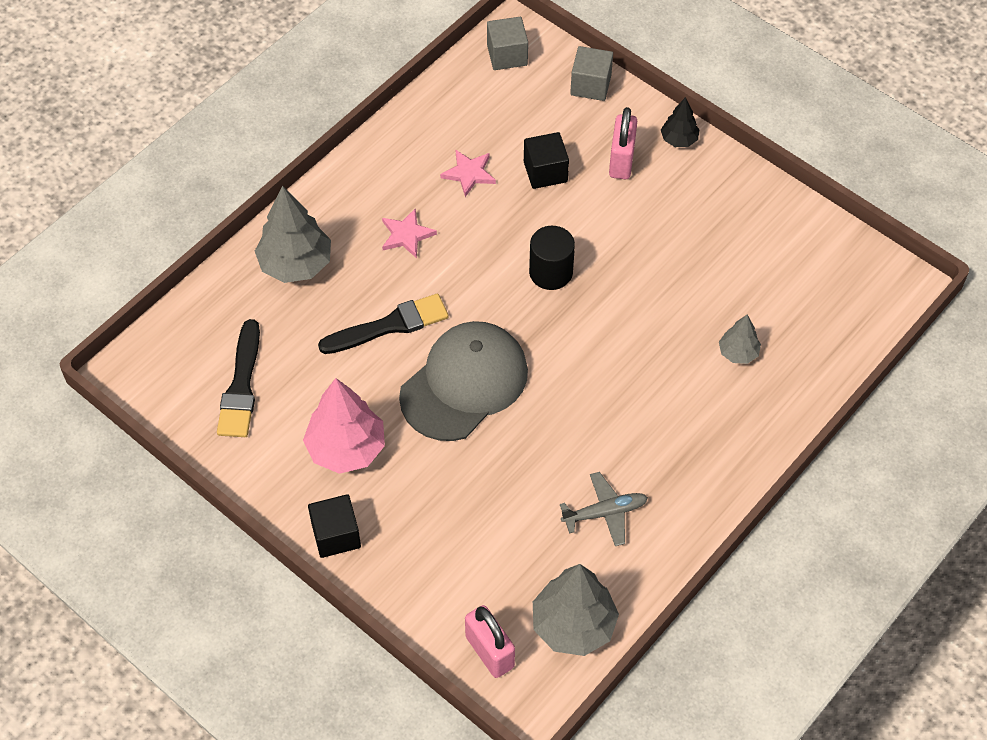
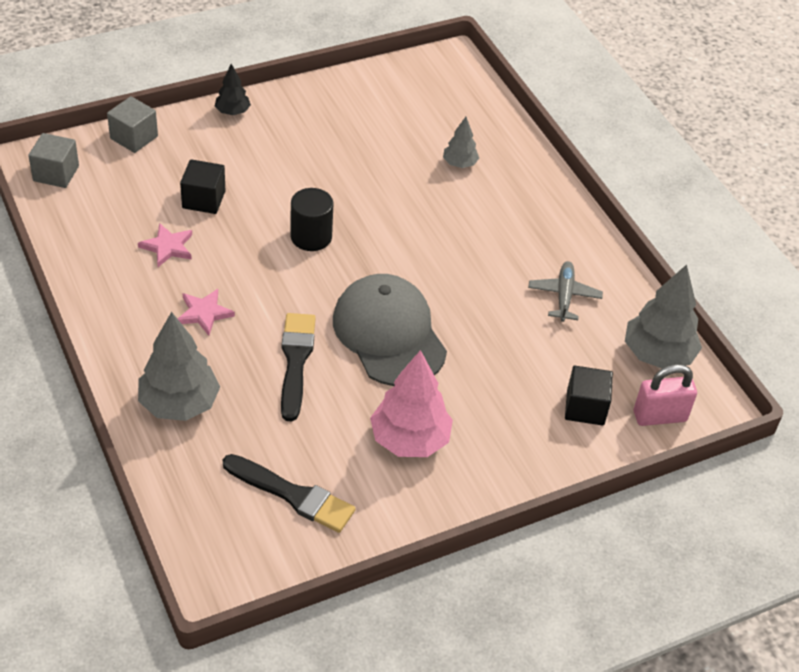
camera: 70 degrees left, 10 degrees down
black cube [308,494,361,558] -> black cube moved to [565,366,613,426]
pink padlock [609,107,637,179] -> none

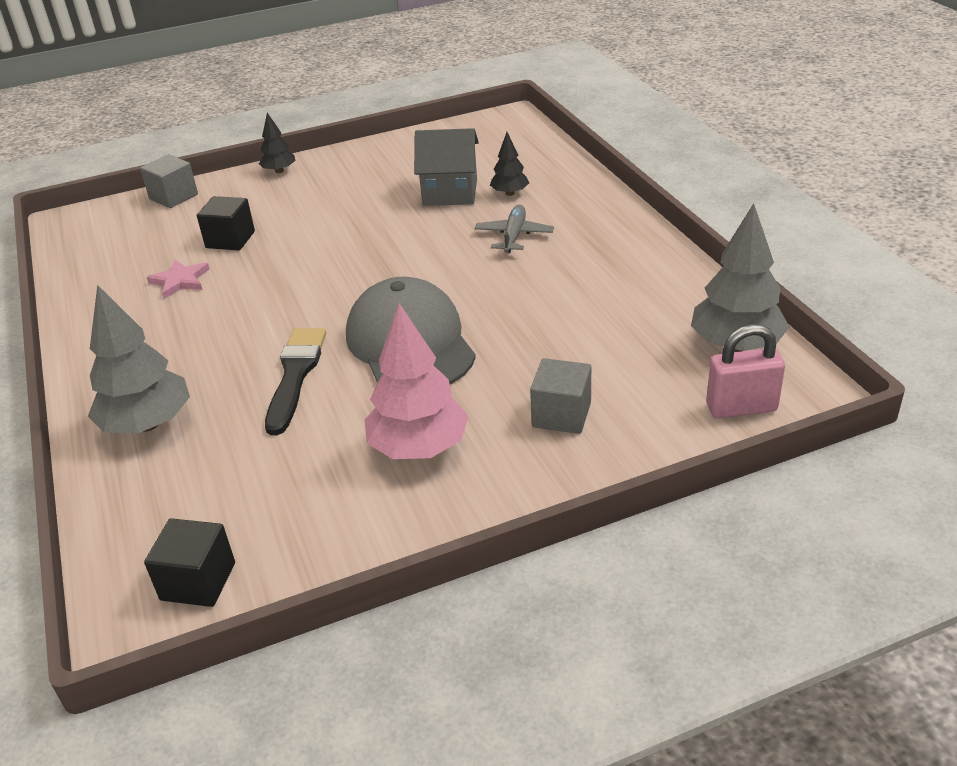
camera: 10 degrees right, 10 degrees down
grey cube [28,133,79,188] -> grey cube moved to [530,358,591,434]
pink star [178,289,235,336] -> none
black brush [223,454,356,533] -> none
black cylinder [290,188,334,251] -> none
grey tree [443,117,479,168] -> black tree [490,132,529,196]
grey plane [528,261,603,322] -> grey plane moved to [475,205,554,253]
black cube [565,366,613,426] -> black cube moved to [144,518,235,607]
none -> grey house [414,128,479,206]

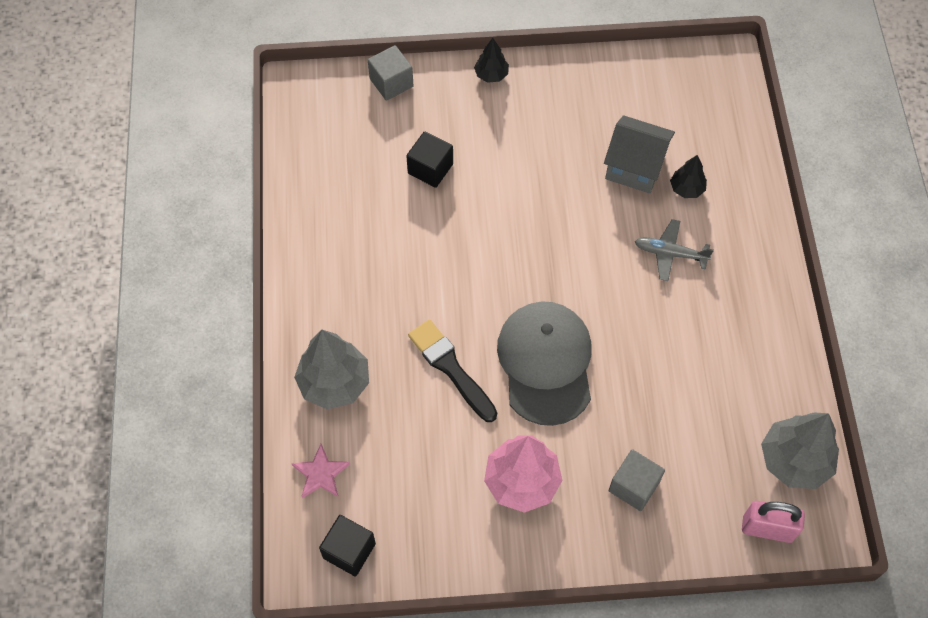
camera: 15 degrees right, 25 degrees up
pink star [147,260,210,299] -> pink star moved to [292,444,350,498]
black brush [265,328,326,435] -> black brush turned 60 degrees counterclockwise [408,320,497,422]
grey plane [475,205,554,253] -> grey plane turned 105 degrees counterclockwise [635,219,714,281]

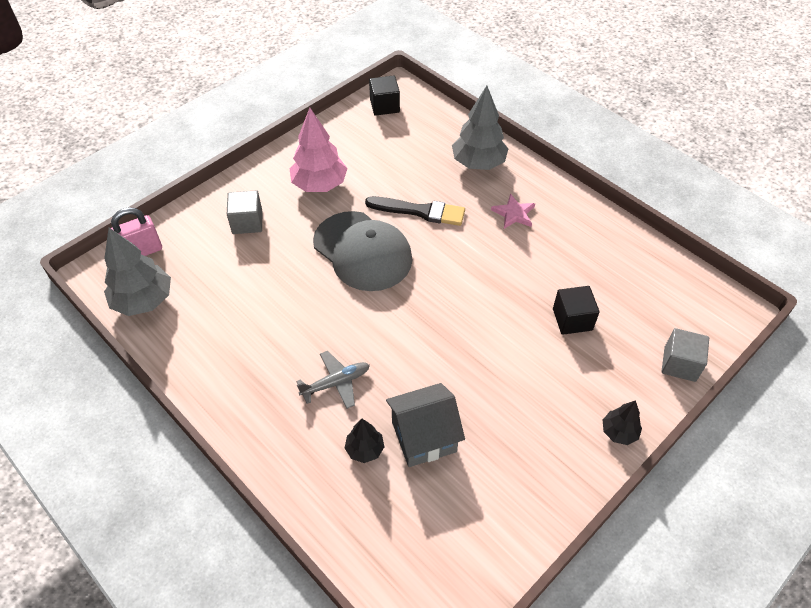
camera: 140 degrees right, 10 degrees down
pink star [292,444,350,498] -> pink star moved to [491,193,535,229]

